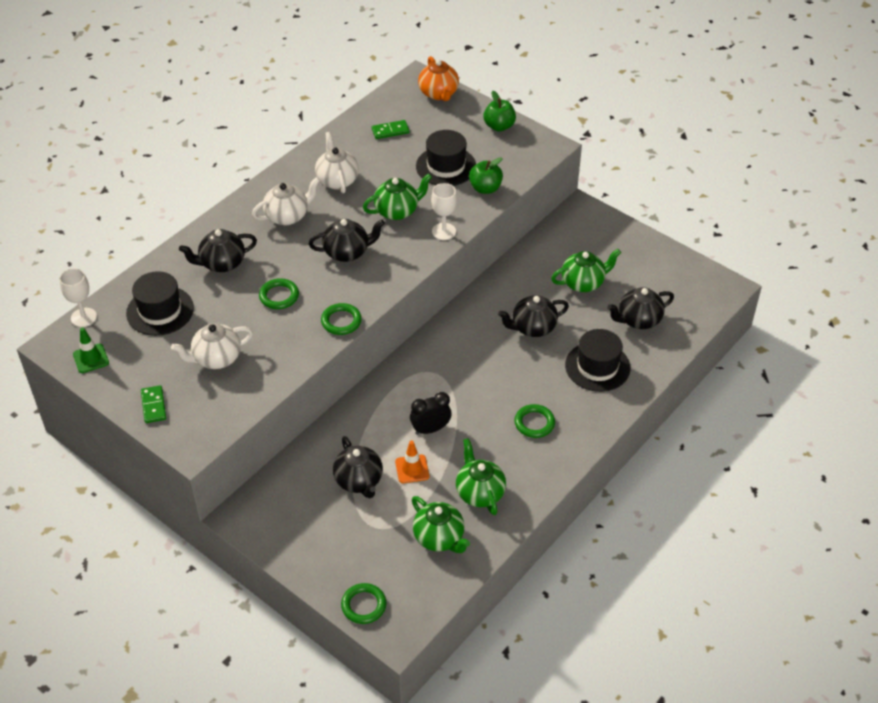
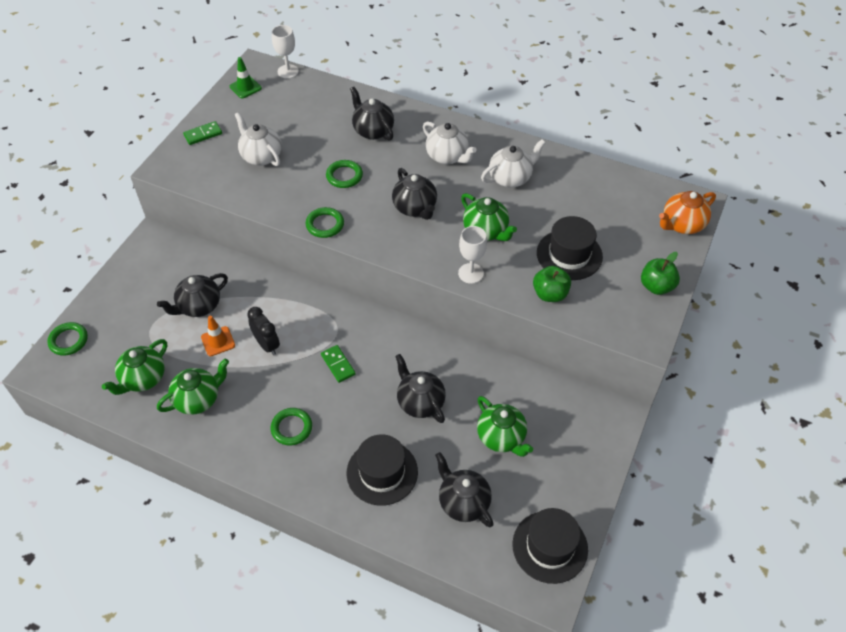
camera: 75 degrees right, 5 degrees up
black hat [126,271,194,336] -> black hat moved to [513,508,588,584]
green domino [372,120,410,139] -> green domino moved to [321,345,356,383]

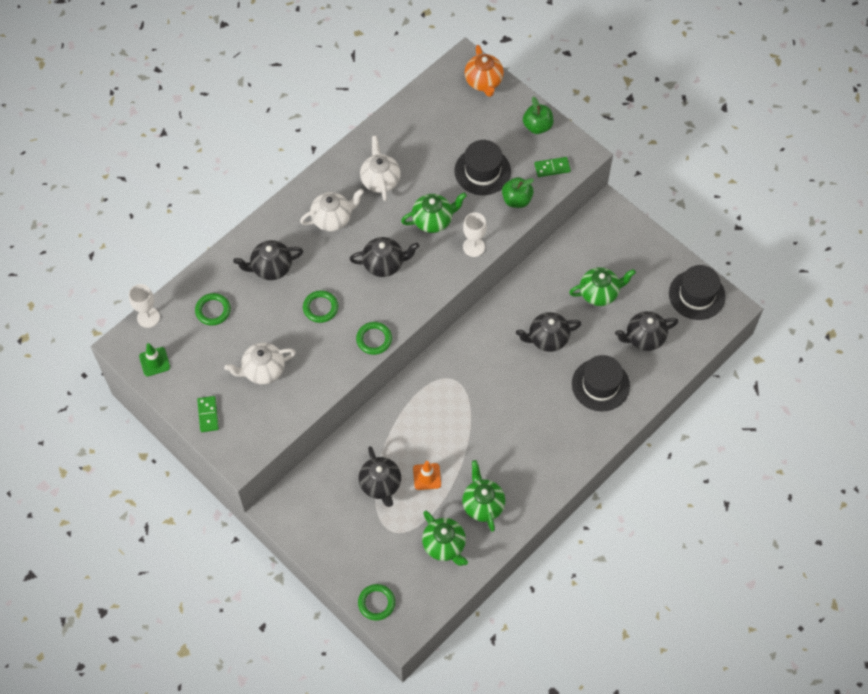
camera: 70 degrees left, 10 degrees up
black clock [247,307,280,355] -> none
green ring [271,408,312,446] -> green ring moved to [195,293,231,325]
green domino [321,345,356,383] -> green domino moved to [534,157,571,177]

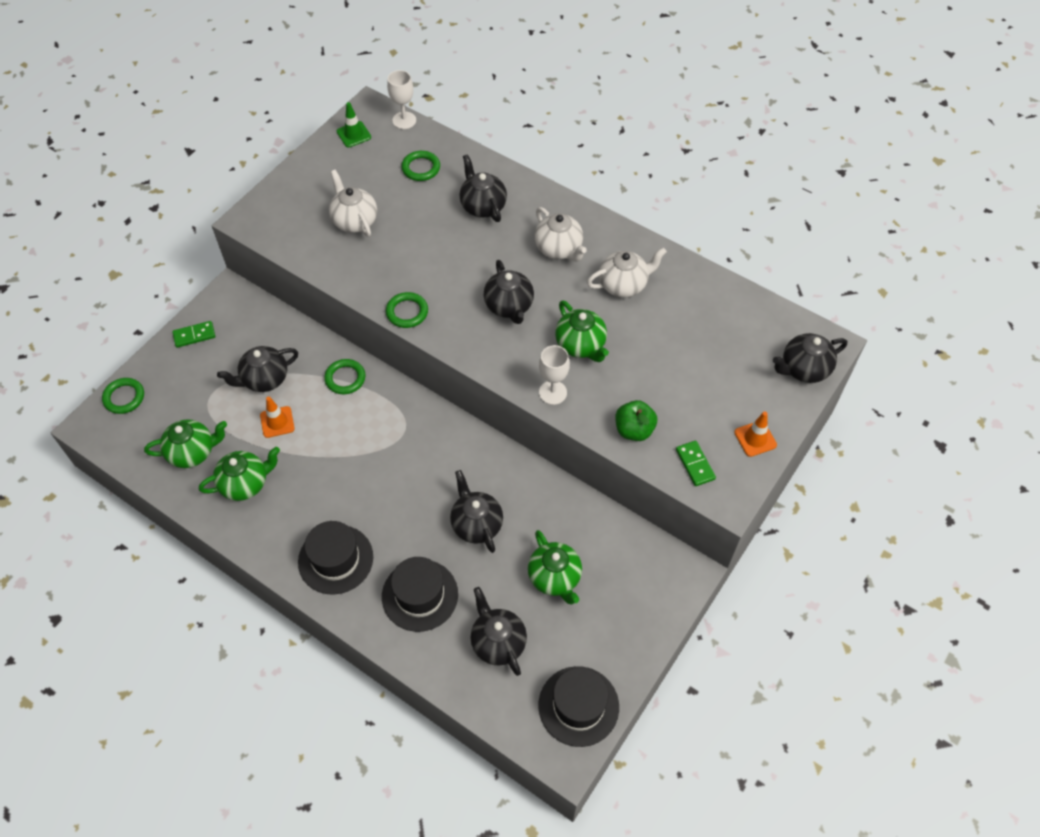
camera: 80 degrees right, 5 degrees down
green domino [197,396,219,432] -> green domino moved to [172,321,215,348]
green ring [303,290,338,323] -> green ring moved to [324,359,365,394]
green teapot [422,511,468,566] -> green teapot turned 150 degrees counterclockwise [144,419,227,468]
black hat [455,140,511,195] -> black hat moved to [298,521,373,595]
orange teapot [464,45,504,97] -> black teapot [773,333,847,383]
green apple [523,96,553,134] -> orange traffic cone [734,412,777,457]

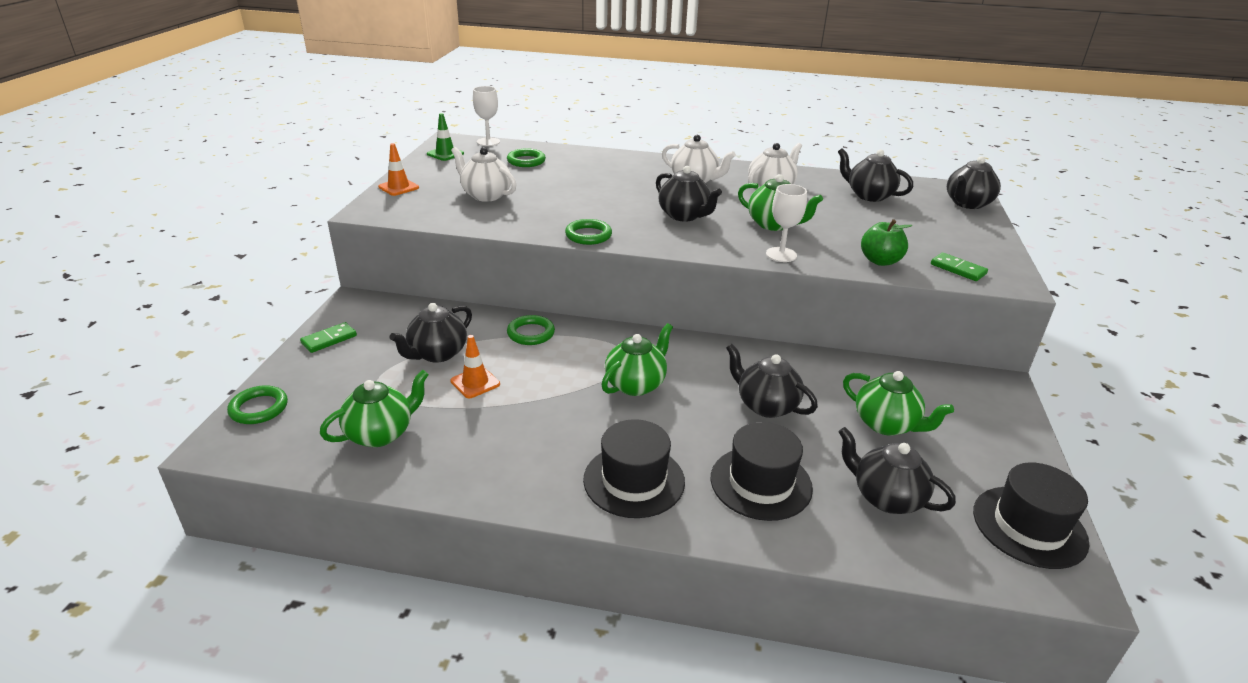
camera: 25 degrees left, 25 degrees down
green teapot [199,447,280,501] -> green teapot moved to [601,323,673,396]
black teapot [460,154,507,222] -> black teapot moved to [838,148,913,202]
orange traffic cone [734,412,777,457] -> orange traffic cone moved to [378,143,419,196]

